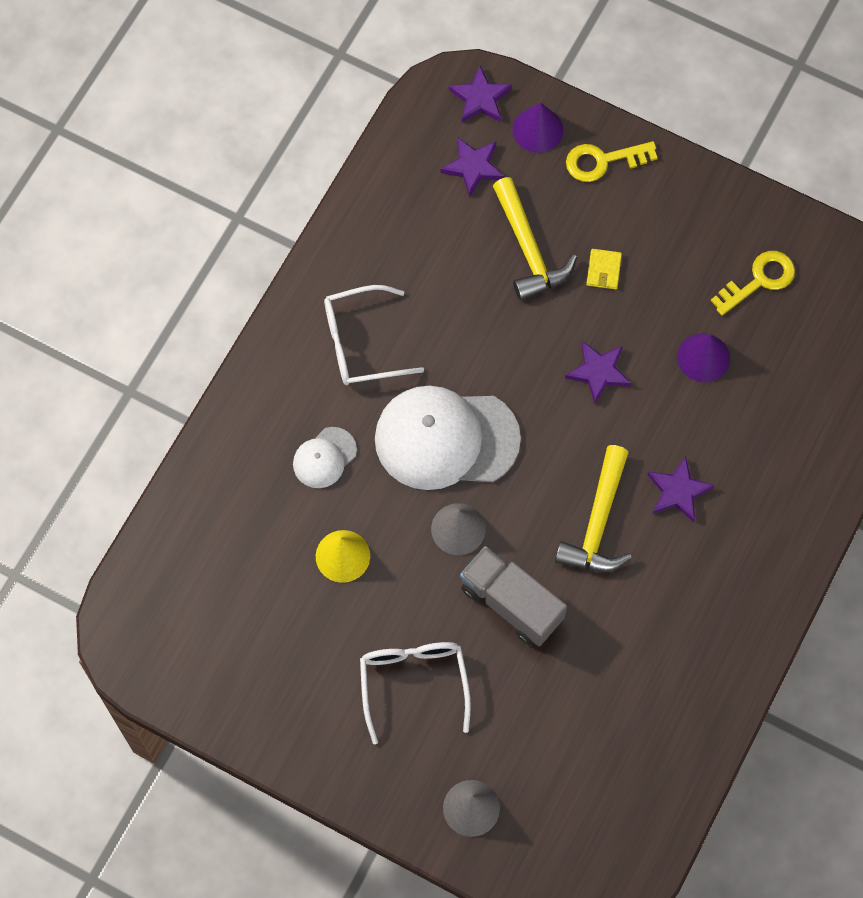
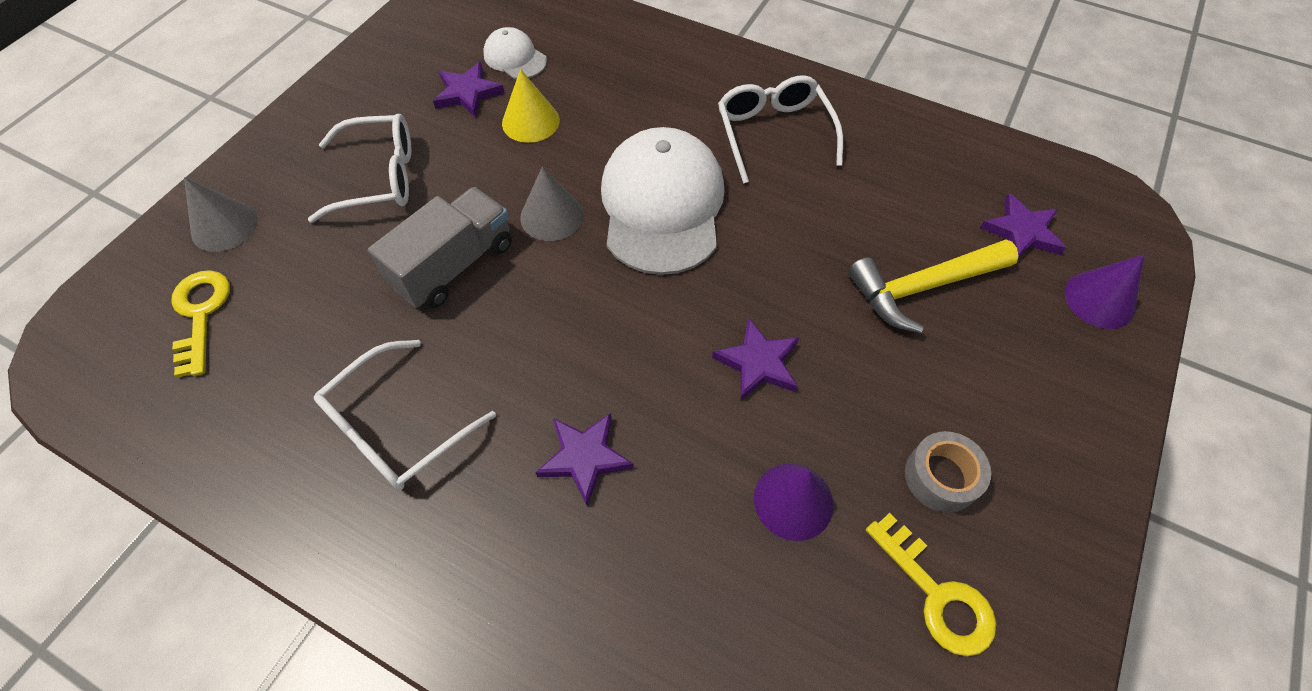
camera: 90 degrees right, 10 degrees down
white cap [293,427,357,488] -> white cap moved to [483,27,547,79]
purple star [449,66,512,123] -> purple star moved to [433,62,505,118]
yellow hammer [555,445,632,572] -> none
yellow key [566,141,657,182] -> yellow key moved to [171,270,230,378]
yellow wallet [586,249,622,289] -> none
none -> white glasses [314,340,496,490]
none -> grey tape [905,431,991,513]

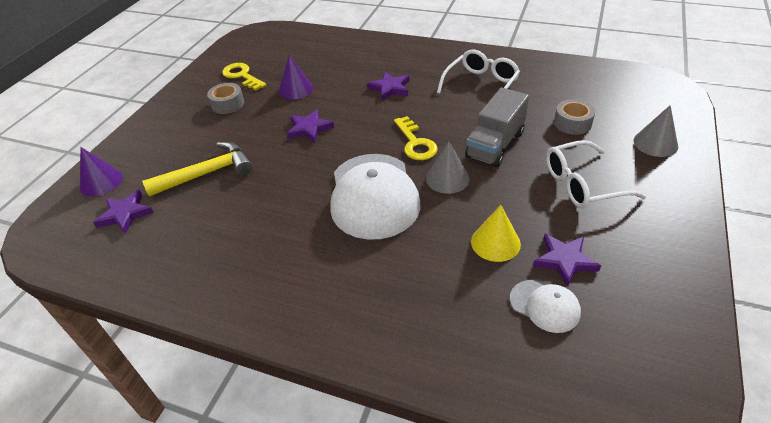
camera: 175 degrees right, 15 degrees down
yellow key [171,270,230,378] -> yellow key moved to [394,116,438,160]
white glasses [718,75,843,184] -> none
none -> grey tape [554,99,595,135]

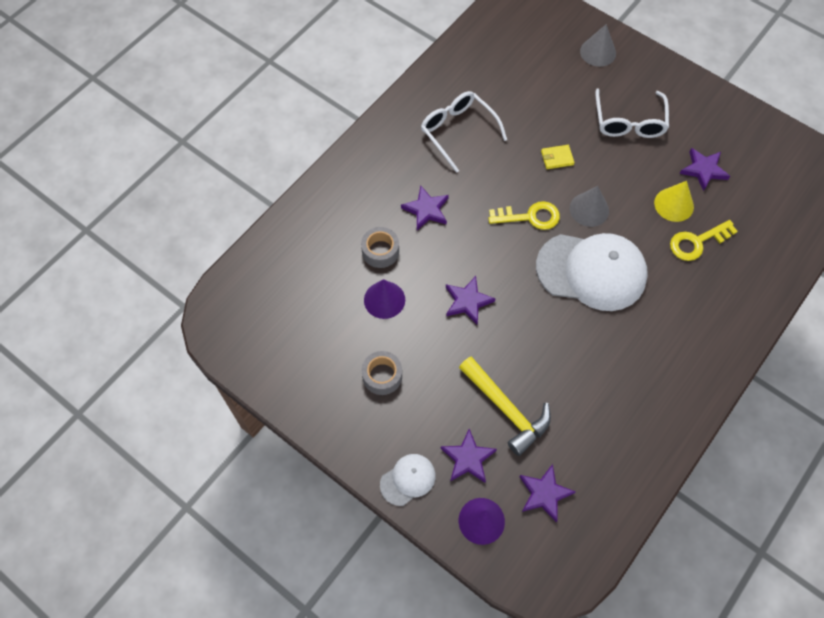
camera: 75 degrees left, 20 degrees up
yellow hammer [142,142,252,197] -> yellow hammer turned 150 degrees clockwise [459,357,551,456]
yellow key [222,63,266,91] -> yellow key moved to [670,220,738,261]
grey truck [465,87,529,167] -> yellow wallet [541,145,574,169]
white cap [510,280,581,333] -> white cap moved to [380,454,436,506]
grey tape [554,99,595,135] -> grey tape moved to [361,227,399,268]
none -> purple star [441,429,497,483]

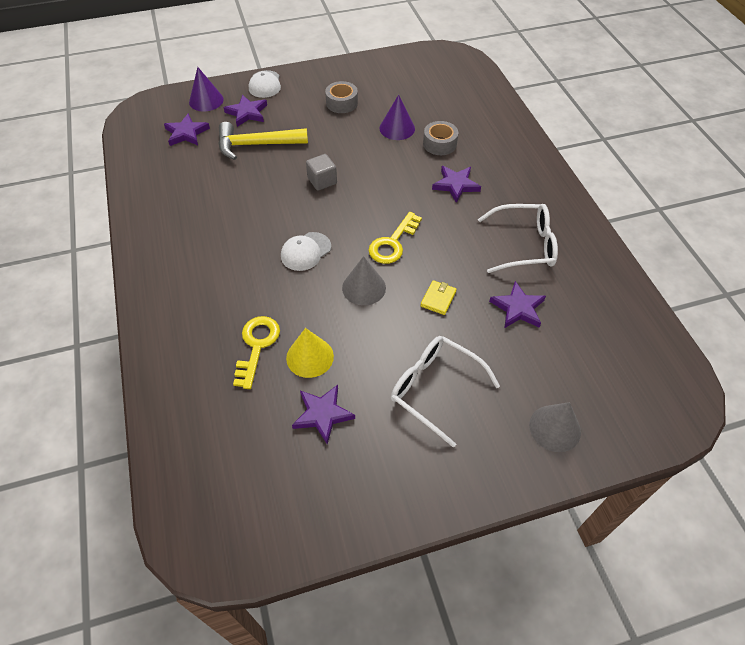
camera: 125 degrees right, 10 degrees down
purple star [446,276,496,325] -> purple star moved to [489,281,546,328]
white cap [536,233,648,311] -> white cap [281,232,331,271], size x0.48
none -> grey cube [306,154,337,190]

